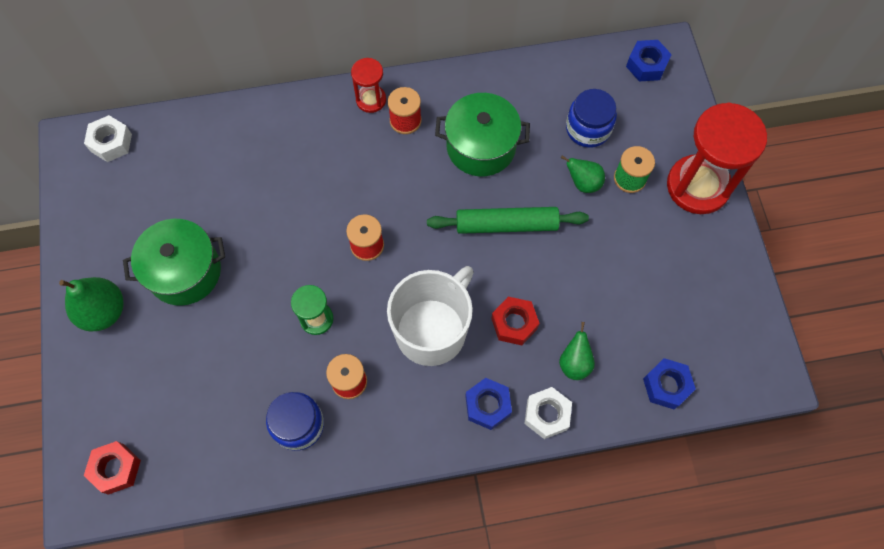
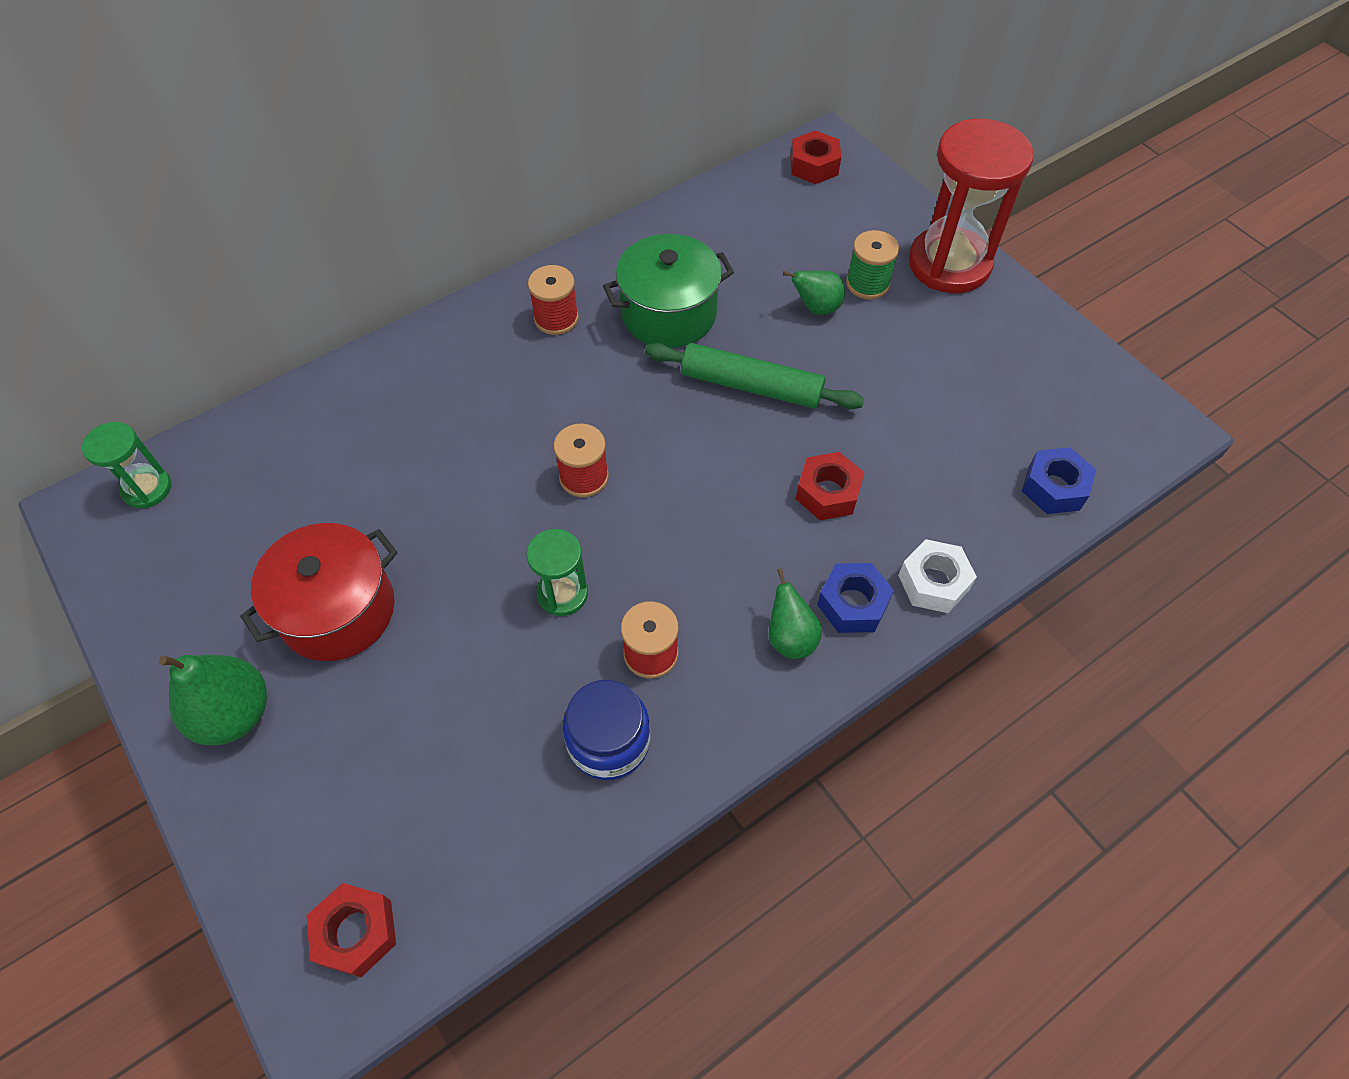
camera: 25 degrees left, 10 degrees down
white nut [84,115,132,162] -> green hourglass [82,422,171,508]
green pot [123,219,225,306] -> red pot [240,523,398,661]
red hourglass [351,58,386,113] -> none
white mug [387,266,474,366] -> none
green rolling pin [427,207,589,234] -> green rolling pin turned 45 degrees clockwise [645,343,864,409]
green pear [559,322,595,380] -> green pear moved to [768,568,822,659]
blue jar [566,89,617,148] -> none
blue nut [626,40,672,81] -> red nut [790,130,841,184]

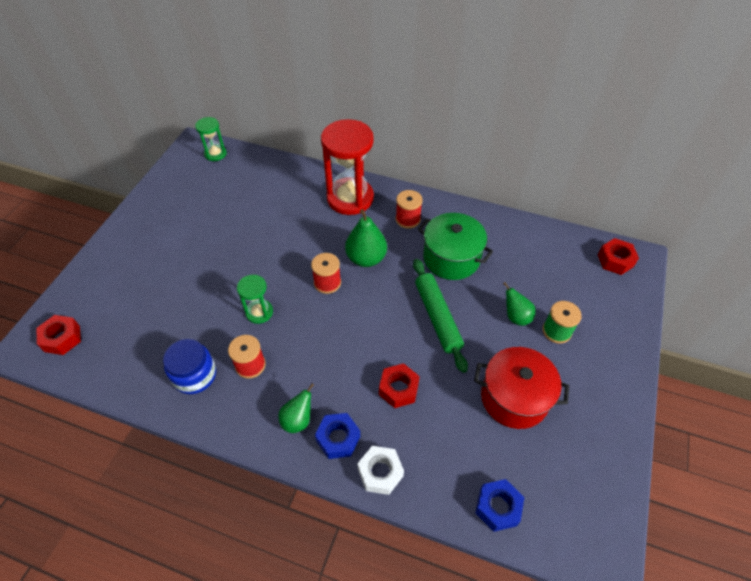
camera: 55 degrees right, 5 degrees down
green pear [159,655,267,745] -> green pear moved to [345,209,387,267]
red pot [240,523,398,661] -> red pot moved to [474,347,569,429]
red hourglass [909,119,1034,293] -> red hourglass moved to [321,119,374,215]

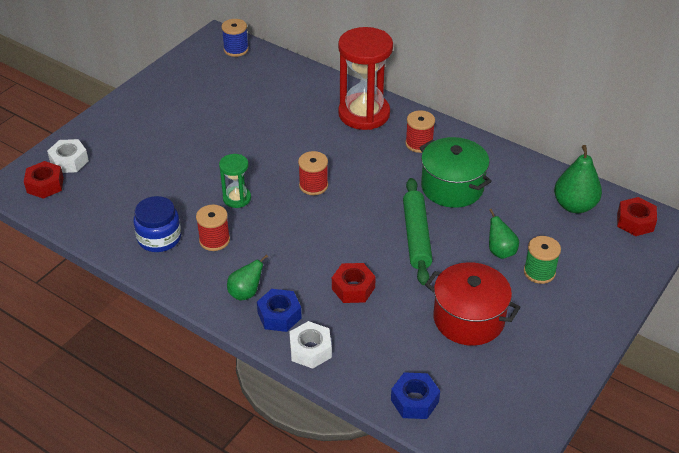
camera: 15 degrees right, 10 degrees down
green hourglass [195,117,227,161] -> blue spool [222,19,249,57]
green pear [345,209,387,267] -> green pear moved to [554,145,602,213]
none -> white nut [47,139,89,173]

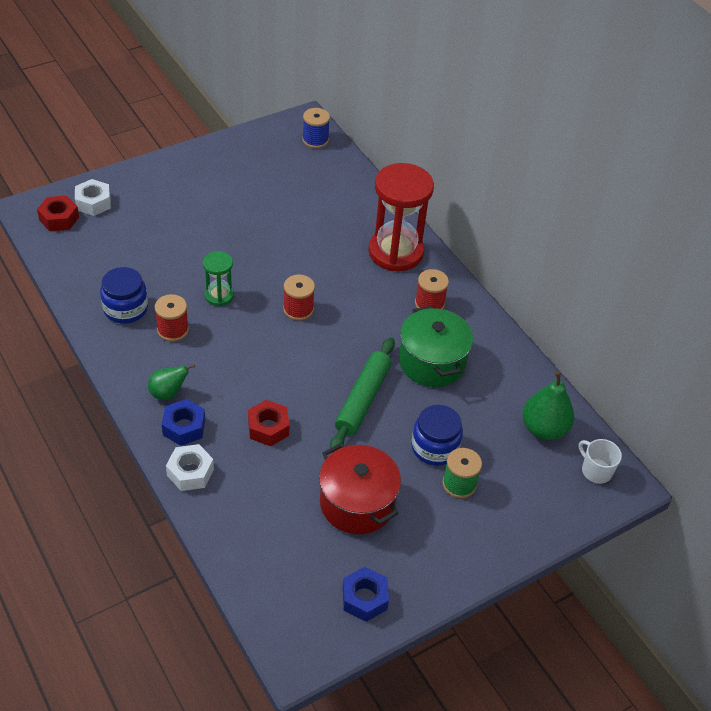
camera: 20 degrees right, 5 degrees up
blue nut [391,372,440,419] -> blue nut moved to [343,567,389,622]
green pear [489,209,519,259] -> blue jar [411,405,463,466]
red nut [617,197,657,236] -> white mug [579,439,622,484]

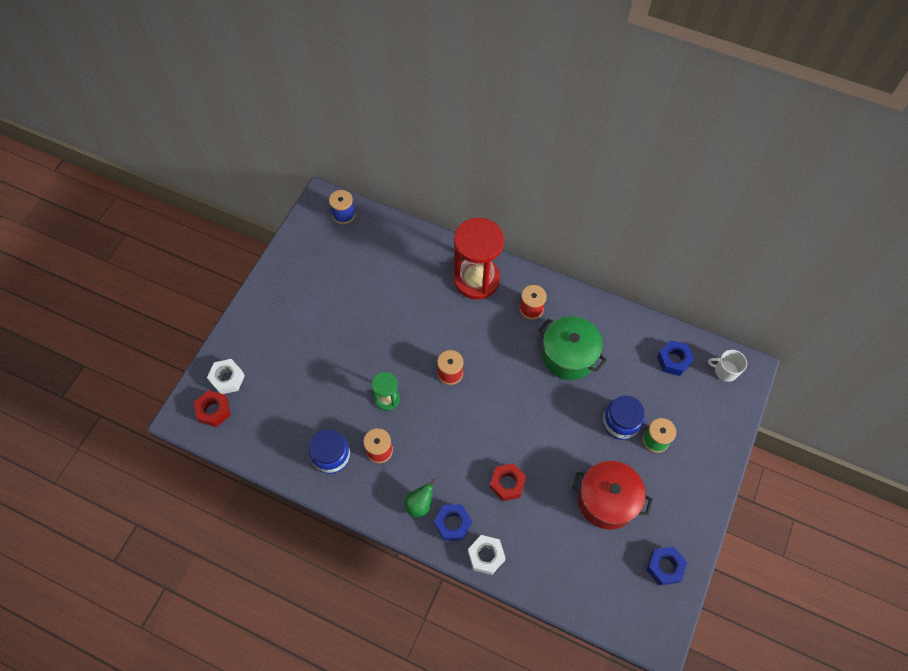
camera: 30 degrees left, 15 degrees up
green rolling pin [330,337,395,452] -> none
green pear [522,372,574,440] -> blue nut [657,340,694,376]

